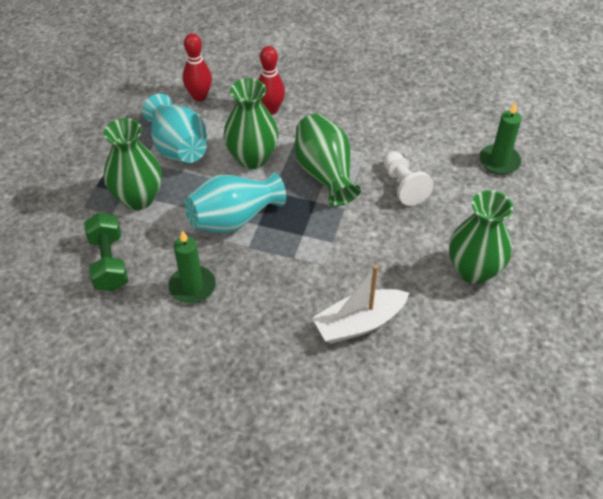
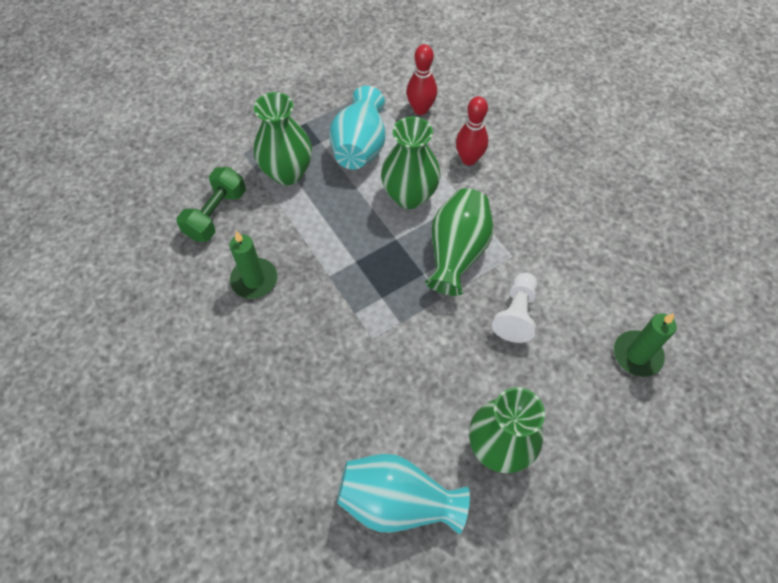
camera: 40 degrees right, 10 degrees up
turquoise vase [185,172,286,233] -> turquoise vase moved to [337,454,470,534]
white boat [312,265,409,344] -> none

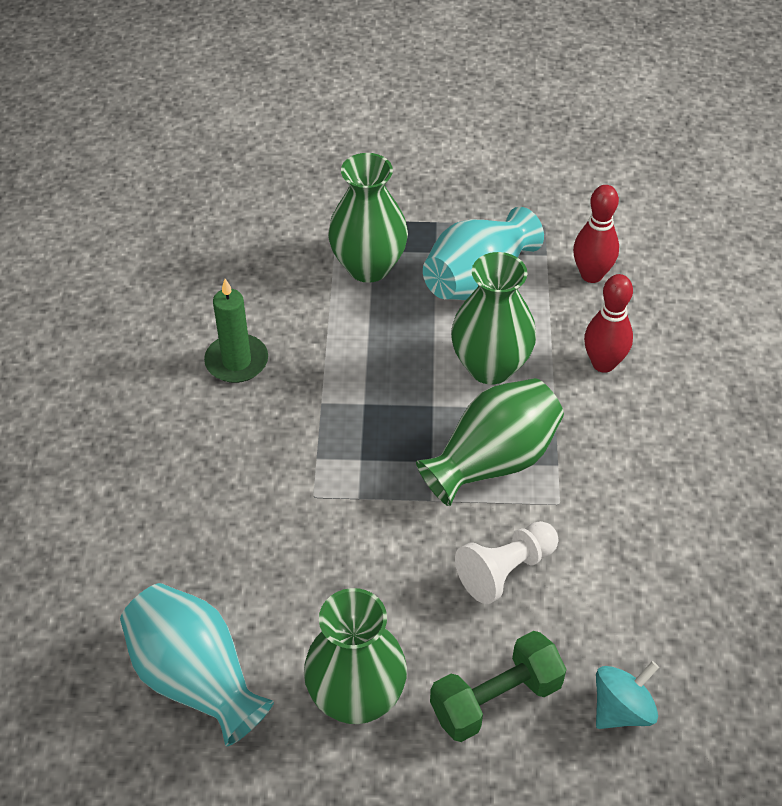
camera: 35 degrees right, 10 degrees down
green dumbbell [176,167,246,242] -> green dumbbell moved to [430,631,566,742]
green candle [614,313,677,377] -> turquoise spinning top [596,661,659,729]

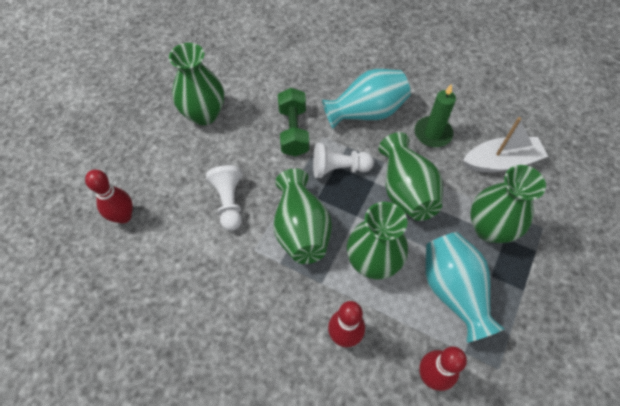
camera: 115 degrees right, 10 degrees up
turquoise vase [120,583,274,746] -> turquoise vase moved to [322,69,411,129]
green dumbbell [430,631,566,742] -> green dumbbell moved to [278,88,309,157]
turquoise spinning top [596,661,659,729] -> red bowling pin [85,170,133,224]
none -> white pawn [313,143,374,178]
none -> green vase [378,132,443,221]
none -> white boat [463,117,548,172]

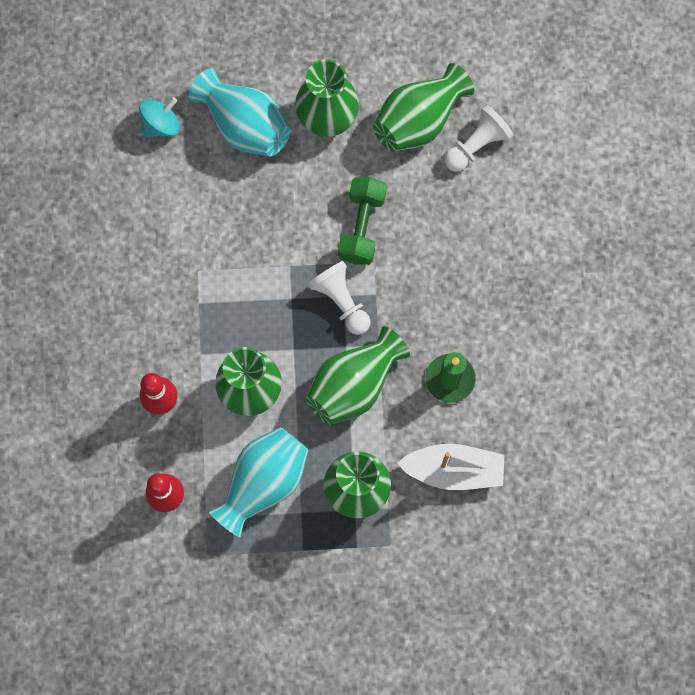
camera: 60 degrees right, 15 degrees up
red bowling pin [85,170,133,224] -> turquoise spinning top [139,97,180,138]
white pawn [206,165,243,231] -> white pawn moved to [444,105,514,172]
green vase [274,168,332,264] -> green vase moved to [373,63,474,152]
green dumbbell [278,88,309,157] -> green dumbbell turned 45 degrees counterclockwise [338,177,387,265]
turquoise vase [322,69,411,129] -> turquoise vase moved to [189,68,291,156]
white boat [463,117,548,172] -> white boat turned 45 degrees counterclockwise [397,444,504,490]

